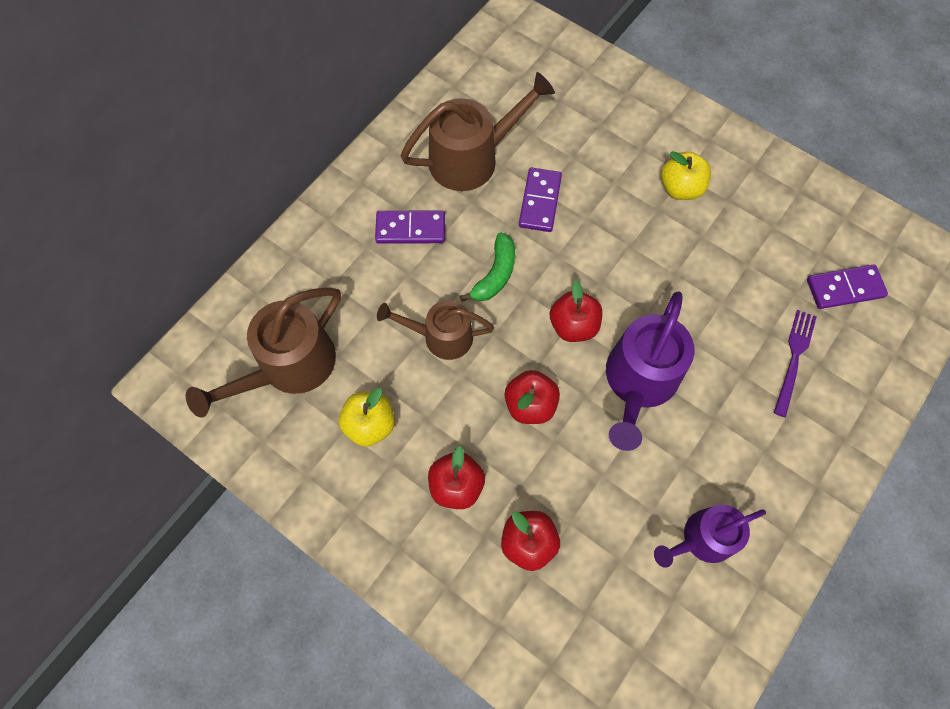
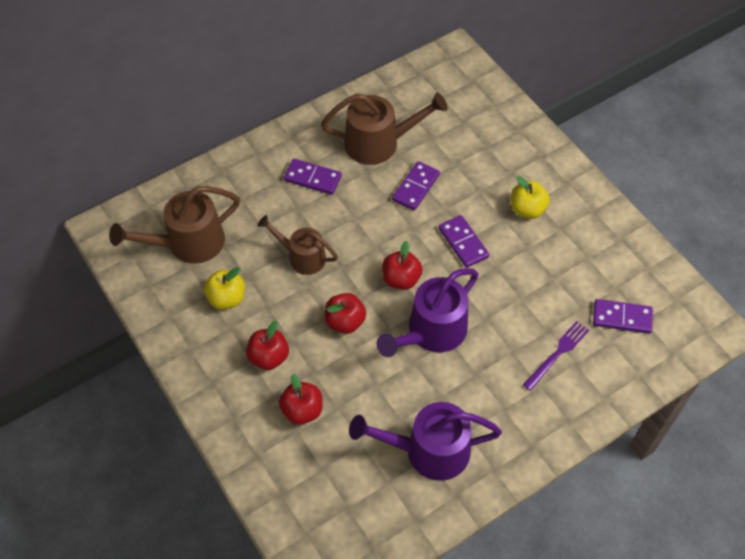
camera: 20 degrees right, 10 degrees down
green banana [460,233,515,302] -> none
purple watering can [654,504,766,568] -> purple watering can [349,402,502,481], size x1.54
none -> purple domino [439,215,489,268]

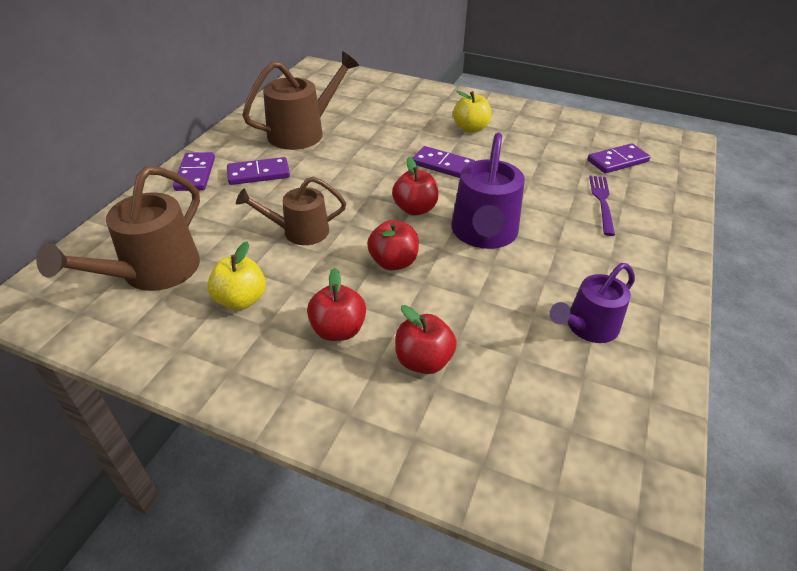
camera: 35 degrees left, 15 degrees down
purple watering can [349,402,502,481] -> purple watering can [550,263,635,343], size x0.65
purple domino [392,161,440,211] -> purple domino moved to [173,152,215,191]

